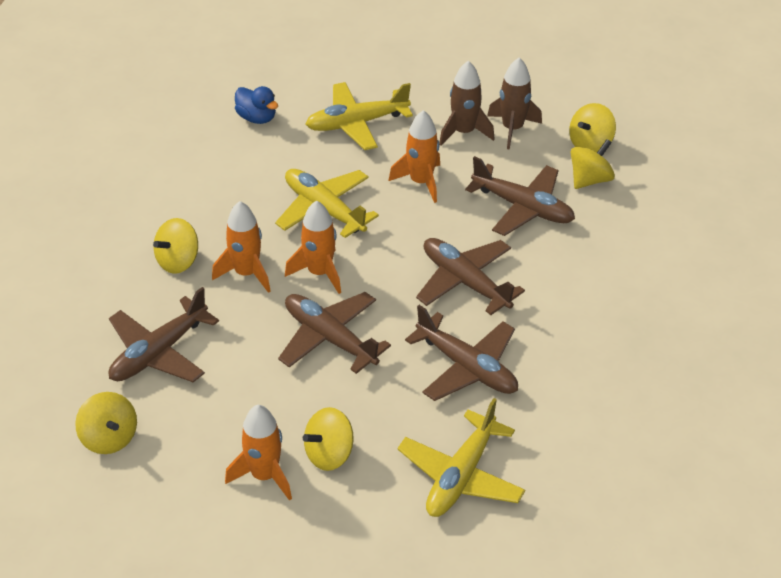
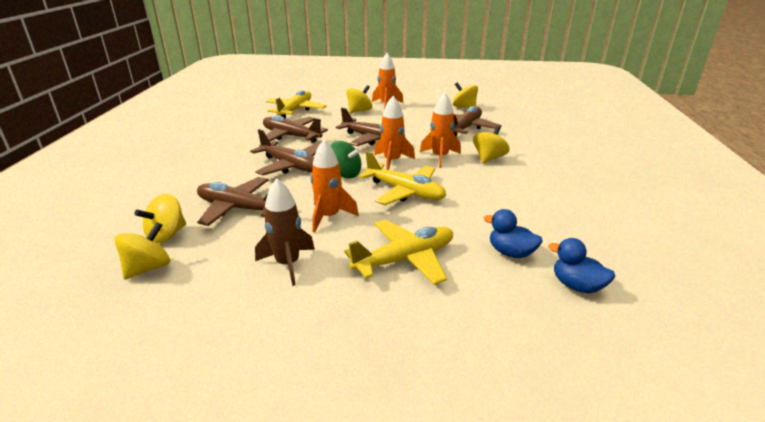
camera: 170 degrees right, 15 degrees down
brown rocket [487,58,542,149] -> none
none -> green spinning top [330,141,361,178]
none -> blue duck [548,238,615,293]

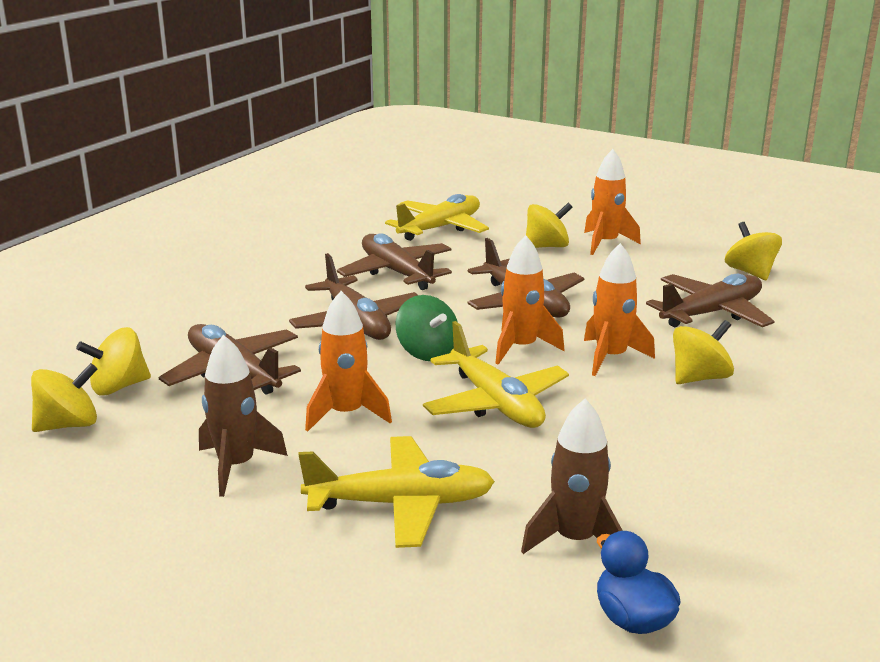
camera: 25 degrees right, 5 degrees down
blue duck [484,209,543,258] -> brown rocket [521,399,623,554]

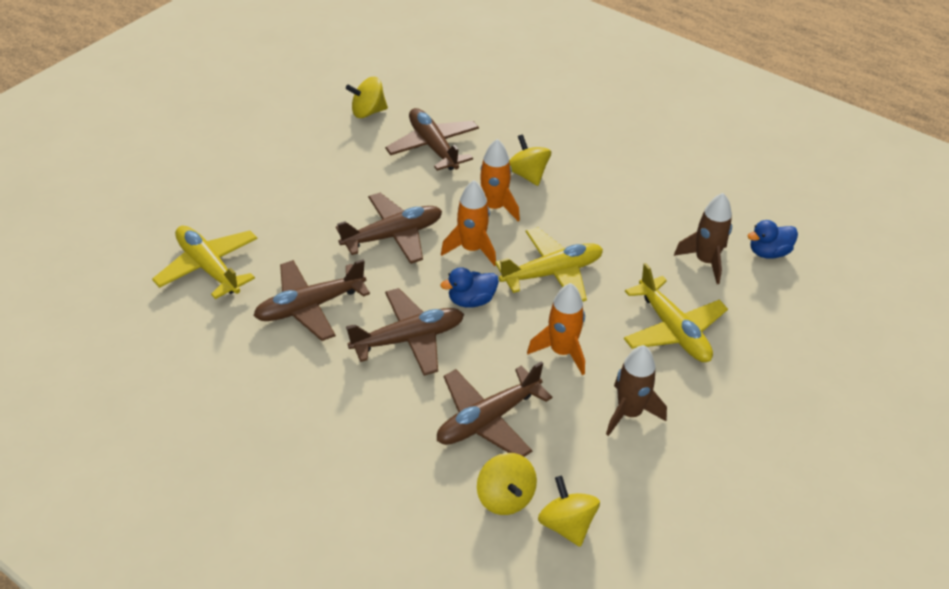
camera: 85 degrees left, 20 degrees up
yellow plane [298,436,495,548] -> yellow plane turned 150 degrees clockwise [624,263,728,362]
green spinning top [396,295,457,361] -> blue duck [440,267,499,308]
yellow spinning top [526,203,572,248] -> none
orange rocket [584,149,641,255] -> none

